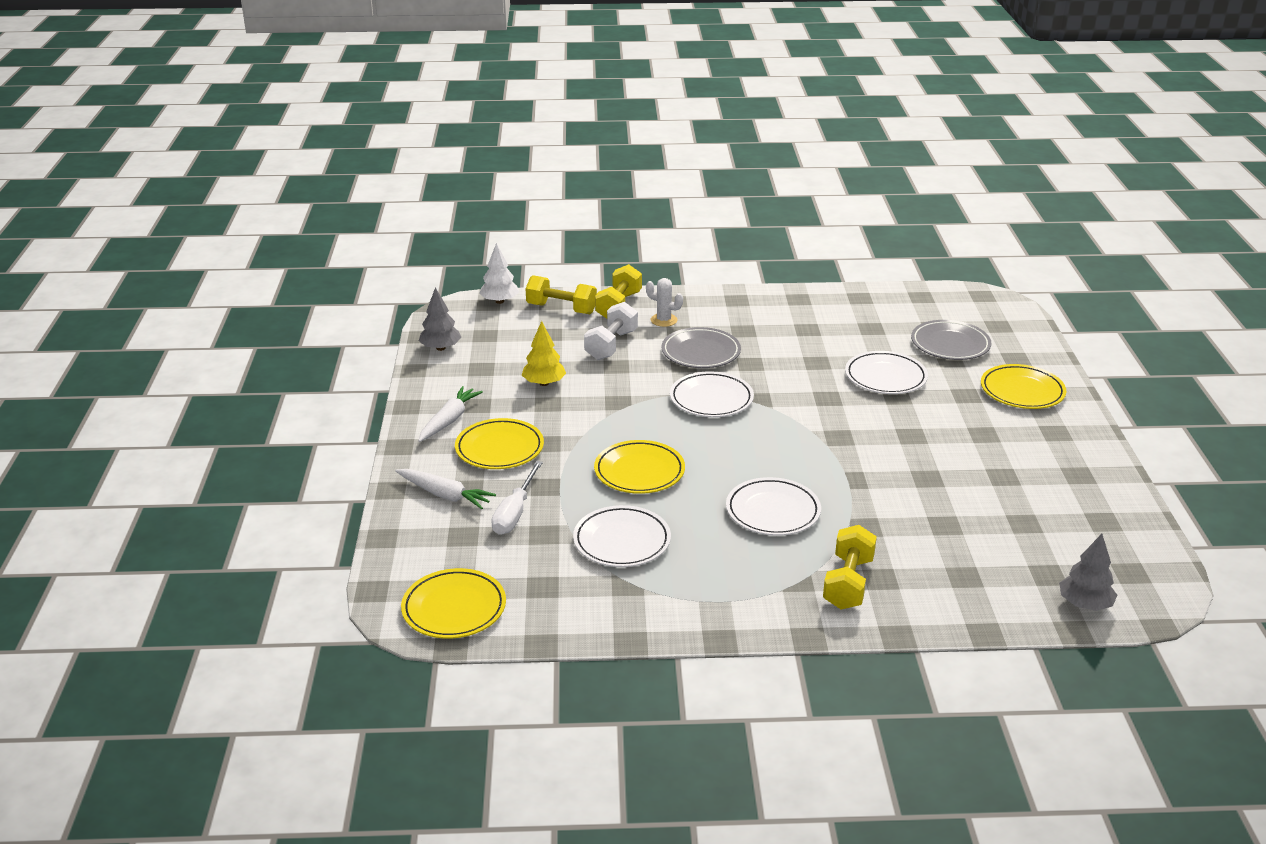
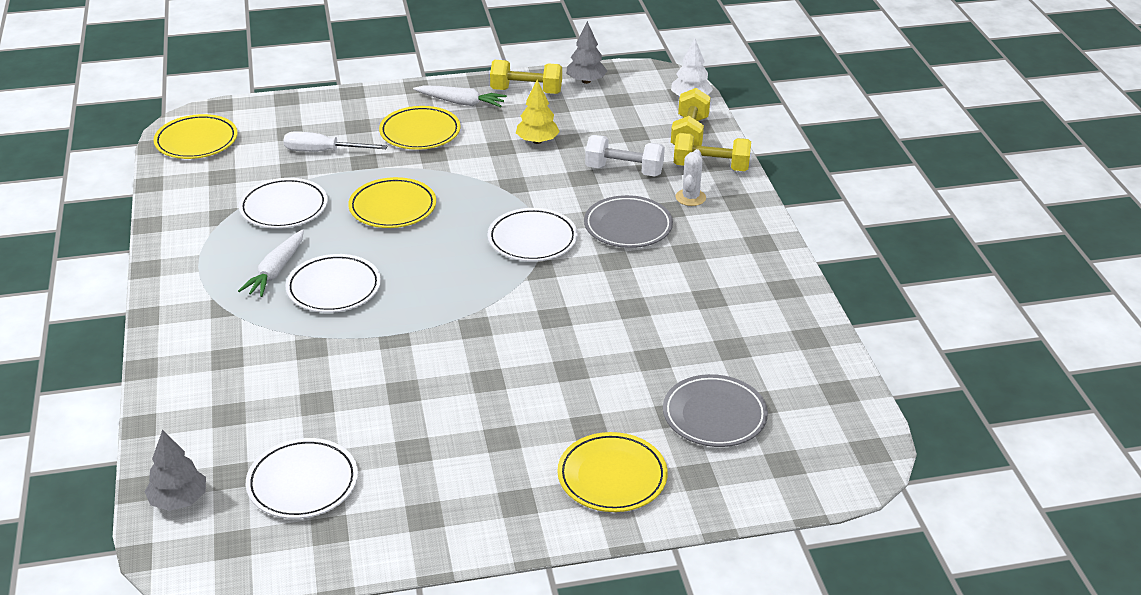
camera: 80 degrees right, 5 degrees up
white carrot [395,469,496,509] -> white carrot moved to [238,229,304,297]
yellow dumbbell [823,525,877,610] -> yellow dumbbell moved to [490,60,562,94]
white plate [845,351,928,394] -> white plate moved to [246,438,358,519]

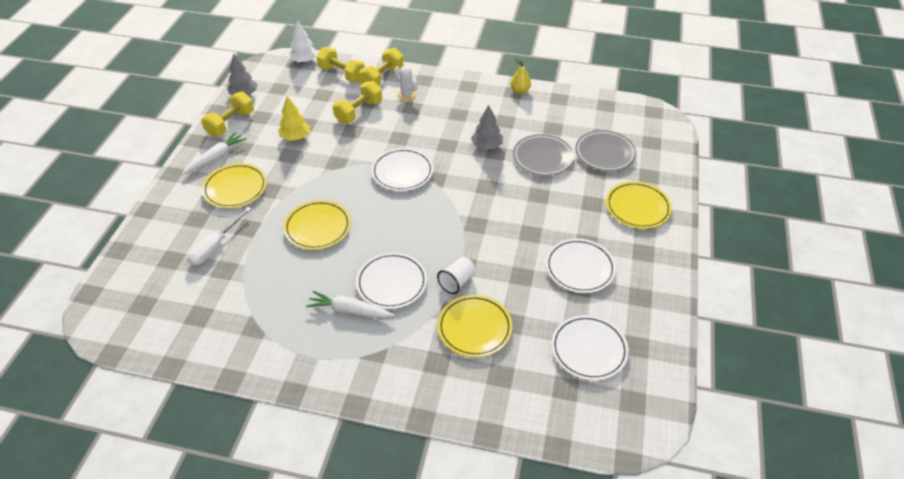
camera: 65 degrees left, 10 degrees up
grey tree [144,430,206,511] -> grey tree moved to [471,105,503,150]
yellow plate [154,114,238,159] -> yellow plate moved to [437,295,512,357]
white carrot [238,229,304,297] -> white carrot turned 150 degrees clockwise [306,291,395,318]
white plate [239,178,328,229] -> white plate moved to [545,239,616,293]
grey plate [584,195,673,248] -> grey plate moved to [513,134,574,176]
white dumbbell [585,135,665,176] -> yellow dumbbell [333,81,382,123]
none -> white cup [437,257,475,294]
none -> yellow pear [510,57,531,94]

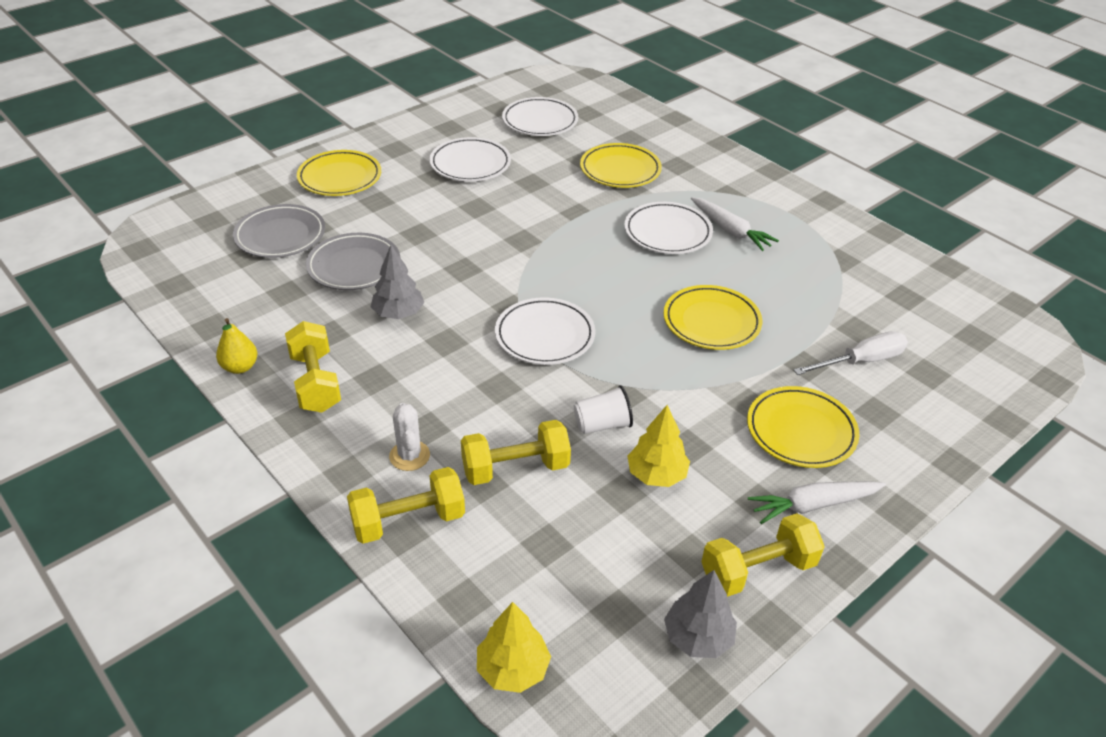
camera: 145 degrees left, 5 degrees down
white tree [289,20,318,63] -> yellow tree [477,602,551,693]
yellow dumbbell [317,47,365,82] -> yellow dumbbell moved to [285,321,341,413]
white cup [437,257,475,294] -> white cup moved to [574,385,633,434]

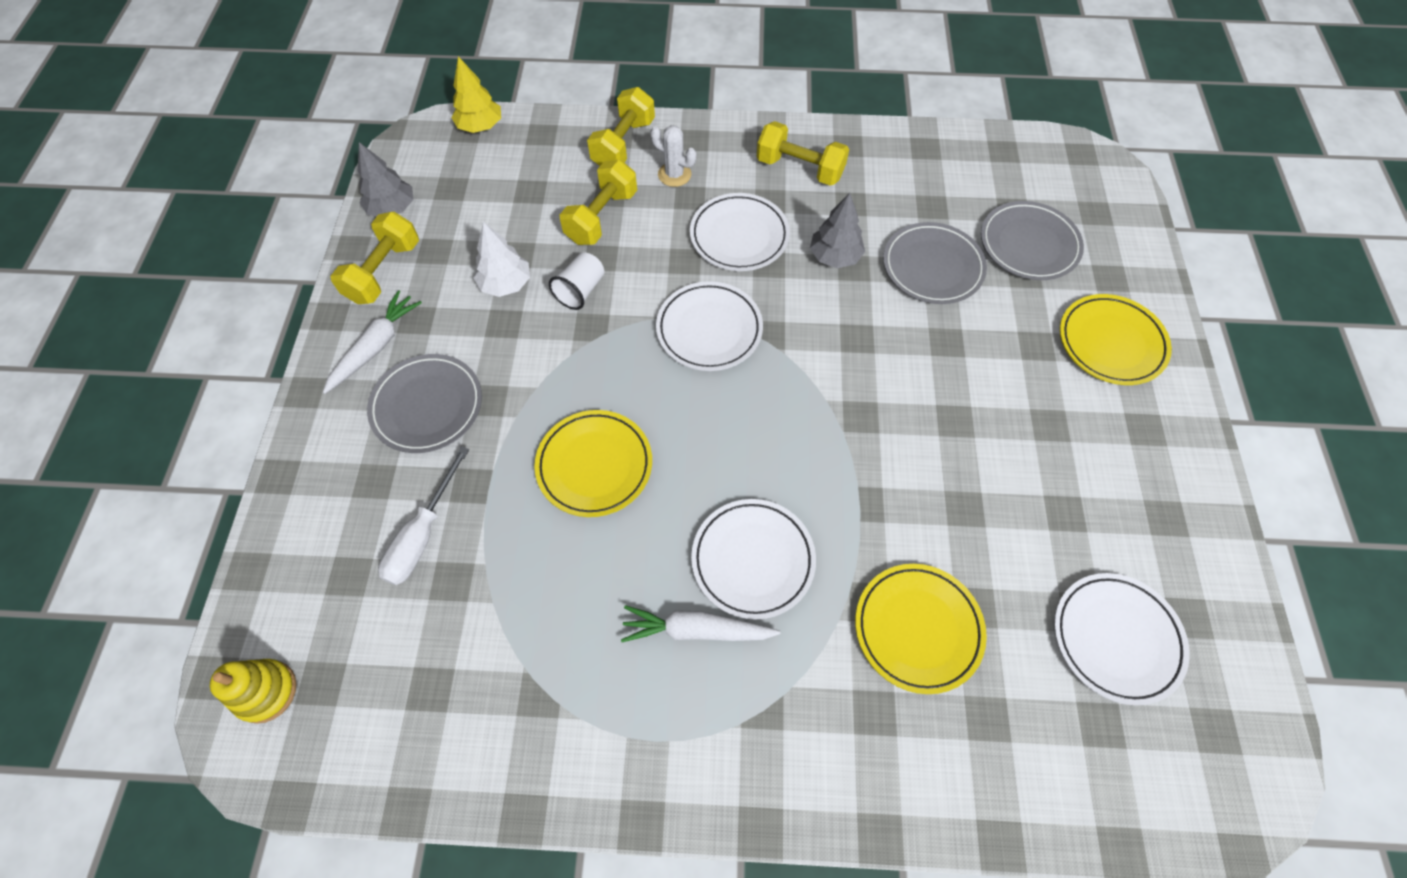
camera: 135 degrees right, 20 degrees up
yellow pear [216,318,257,374] -> none
white plate [429,137,511,182] -> white plate moved to [690,193,790,271]
yellow tree [627,405,690,487] -> white tree [474,222,530,297]
yellow plate [747,386,859,468] -> grey plate [367,354,482,453]
none -> yellow stacking toy [210,659,297,724]

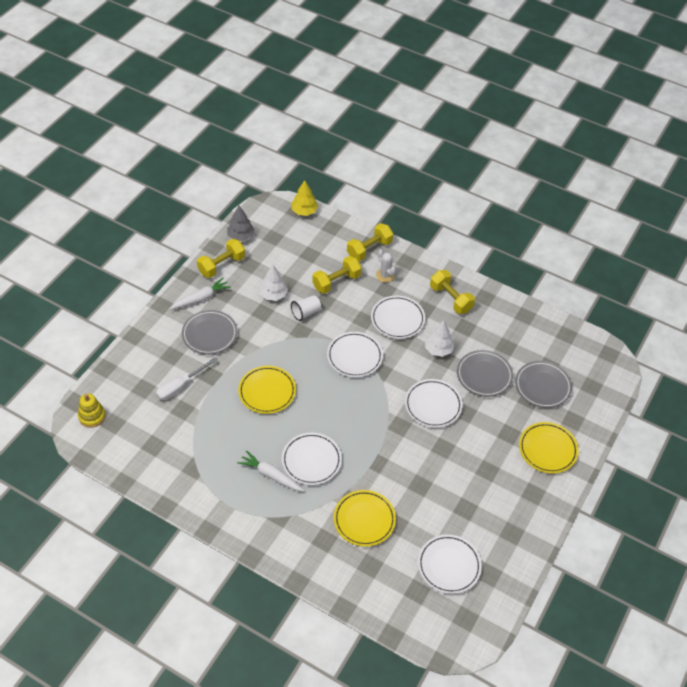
camera: 25 degrees right, 10 degrees down
grey tree [810,193,865,268] -> white tree [425,320,455,357]
none -> white plate [405,379,463,428]

